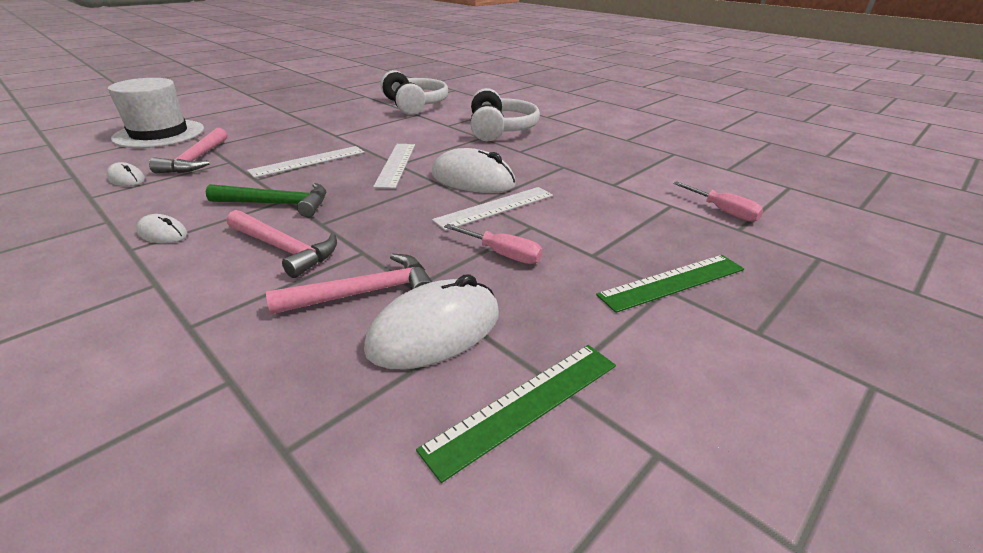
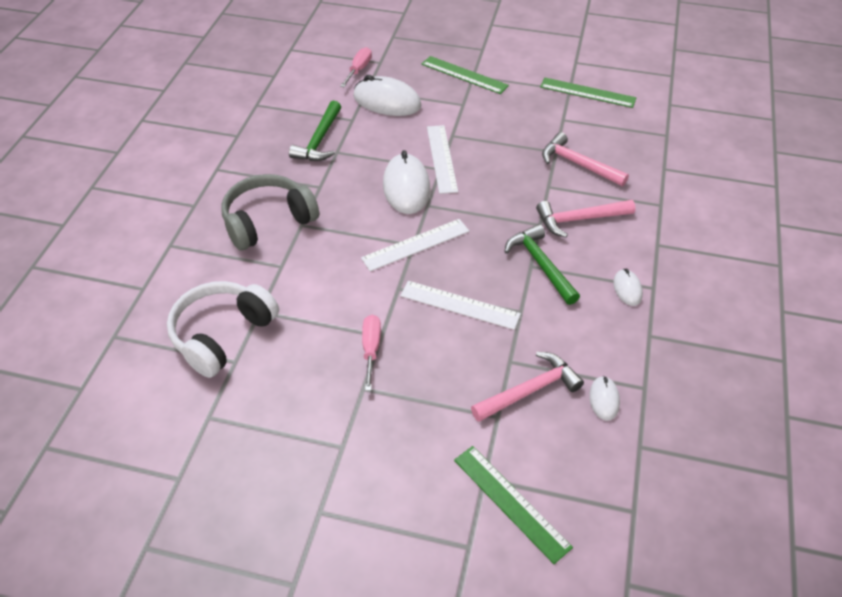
camera: 120 degrees left, 15 degrees up
white hat [108,78,204,148] -> green ruler [454,446,573,564]
pink hammer [227,210,337,278] -> pink hammer turned 105 degrees counterclockwise [536,200,636,238]
white mouse [364,274,499,369] -> white mouse moved to [353,75,421,116]
white ruler [432,187,553,231] -> white ruler turned 60 degrees clockwise [427,125,458,194]
pink screwdriver [444,224,543,264] -> pink screwdriver moved to [362,315,381,391]
white headphones [471,88,540,141] -> grey headphones [221,174,319,251]
none -> green hammer [289,101,341,161]

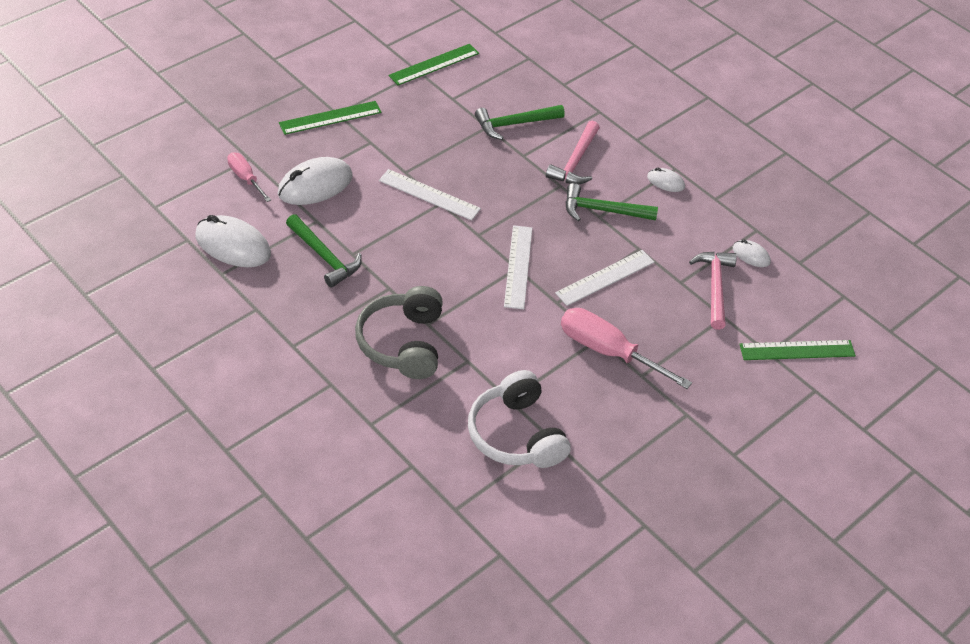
camera: 60 degrees left, 0 degrees up
pink screwdriver [362,315,381,391] -> pink screwdriver [561,308,692,389], size x1.76
white mouse [383,150,430,214] -> white mouse moved to [195,215,271,267]
pink hammer [542,132,629,186] -> green hammer [475,105,565,140]

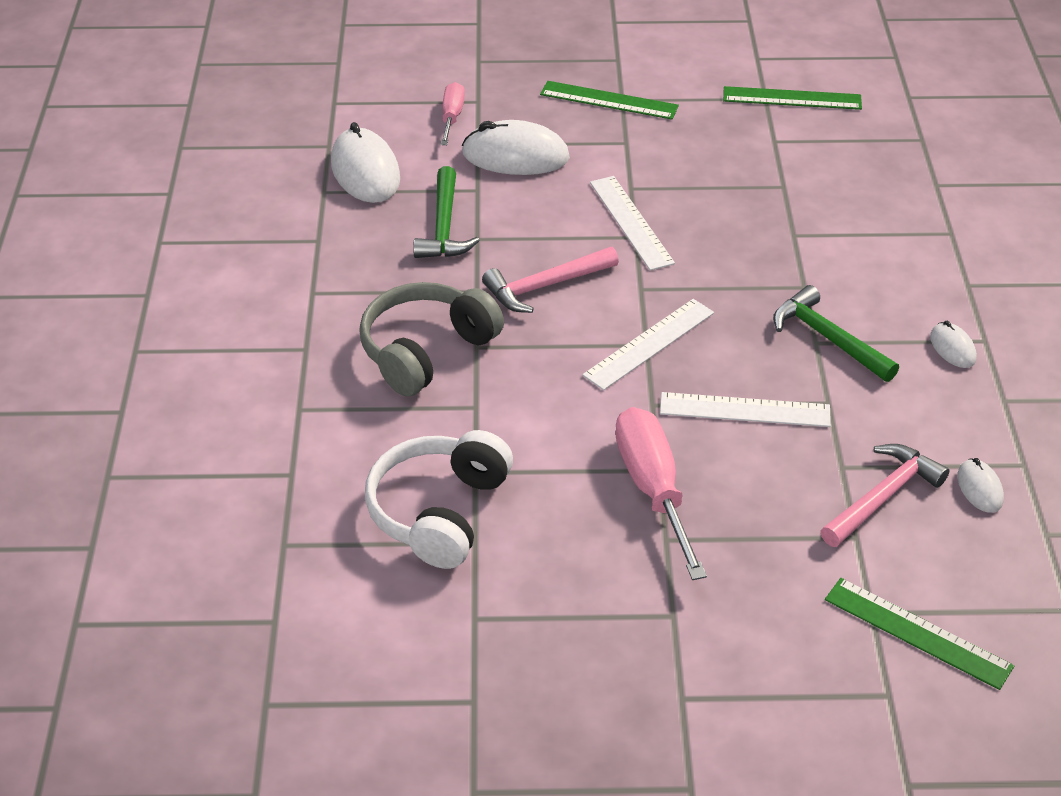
camera: 45 degrees right, 5 degrees down
green hammer [475,105,565,140] -> none
pink hammer [546,121,600,184] -> pink hammer moved to [482,247,619,313]

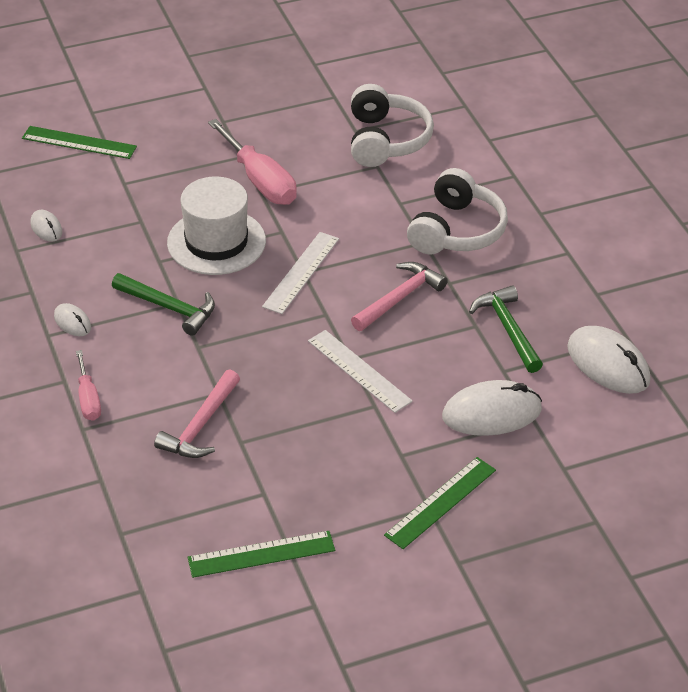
camera: 160 degrees right, 0 degrees up
grey headphones [359,282,504,397] -> white headphones [407,168,508,254]
pink screwdriver [441,82,465,145] -> pink screwdriver moved to [76,350,101,421]
green ruler [540,81,679,120] -> green ruler turned 45 degrees counterclockwise [384,457,496,549]
white ruler [660,392,831,427] -> white hat [167,177,266,275]
pink hammer [821,444,949,547] -> pink hammer moved to [154,370,240,458]

